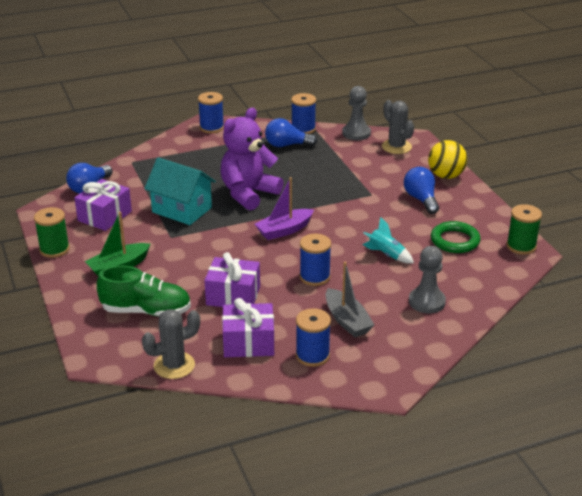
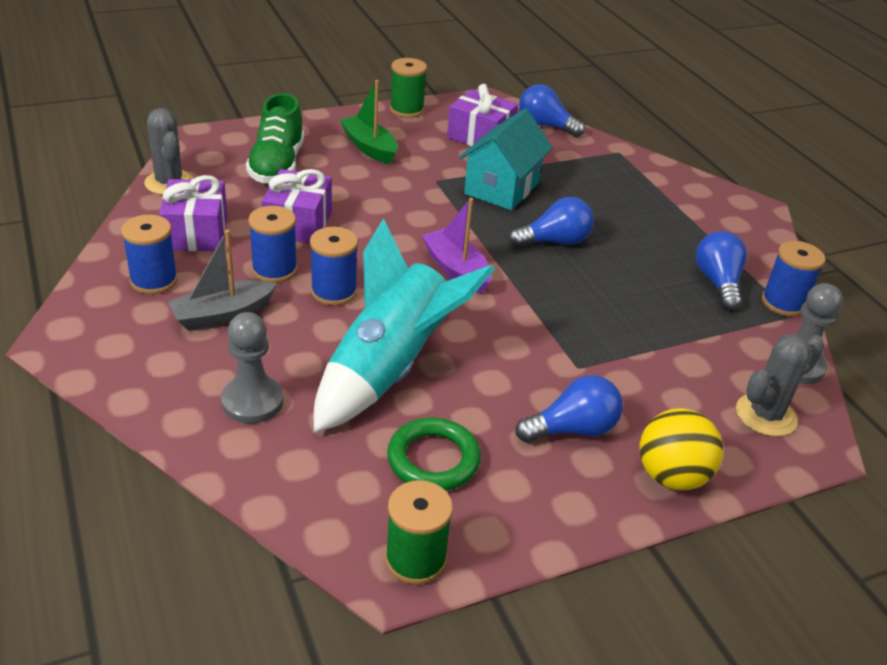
camera: 85 degrees right, 5 degrees up
blue spool [198,92,224,133] -> blue spool moved to [248,206,297,283]
purple teddy bear [220,108,284,211] -> blue light bulb [509,197,594,248]
turquoise rocket [363,217,414,264] -> turquoise rocket [314,218,495,432], size x2.31

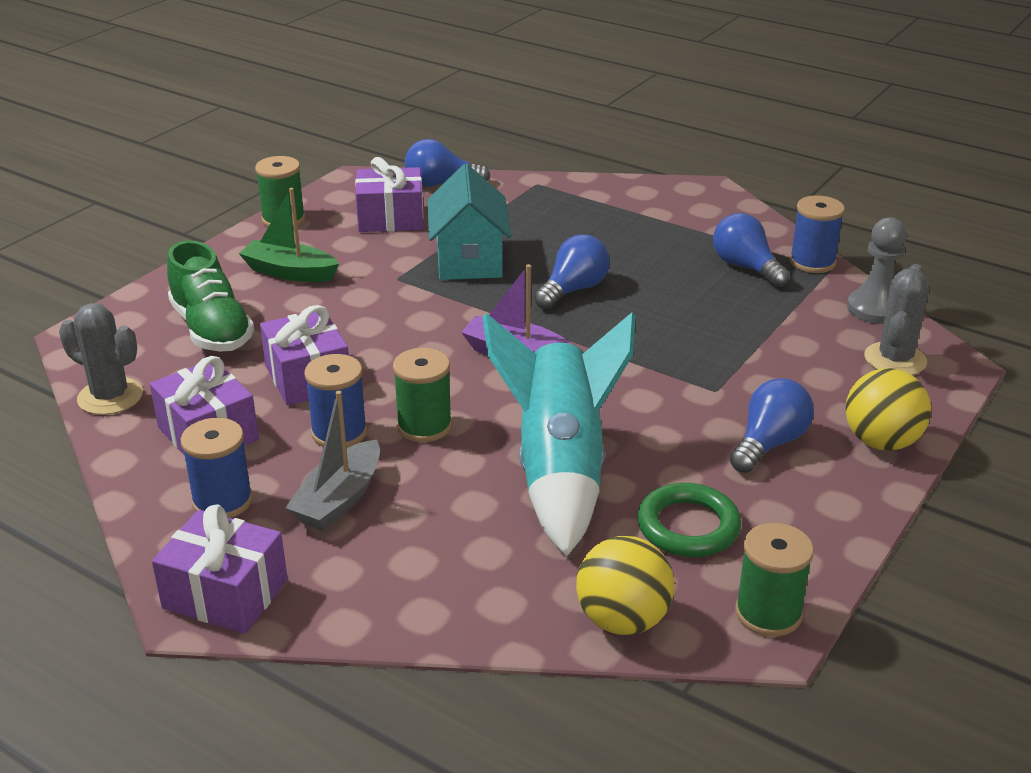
camera: 30 degrees left, 5 degrees down
grey pawn [221,312,284,424] -> none
blue spool [310,227,358,306] -> green spool [393,348,452,442]
none -> purple gift [152,504,288,634]
none -> yellow ball [576,536,674,635]

